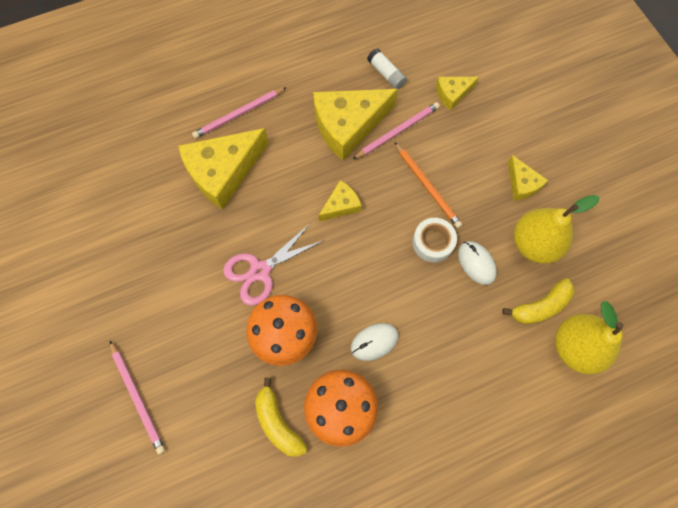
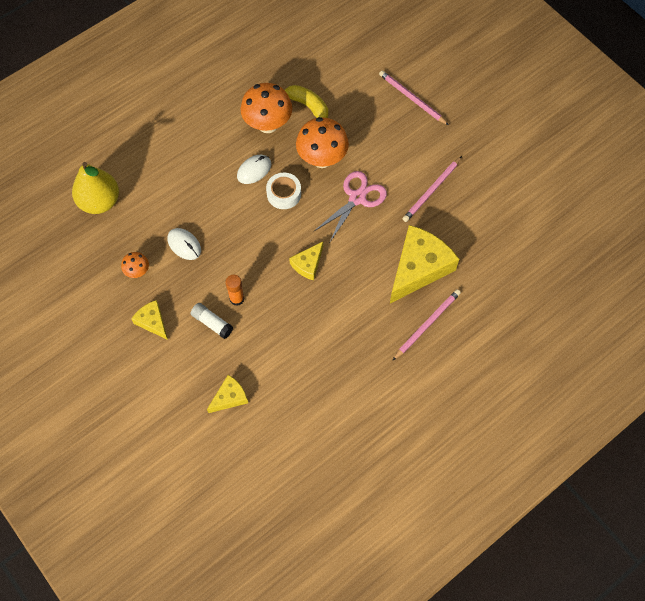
camera: 165 degrees right, 5 degrees down
yellow cheese [313,89,398,160] -> none
pink pencil [353,102,440,159] -> pink pencil moved to [403,156,462,222]
white glue stick [367,48,407,89] -> white glue stick moved to [190,303,233,339]
orange pencil [395,142,462,228] -> orange glue stick [225,274,244,306]
white tape [412,218,457,262] -> white tape moved to [266,173,301,209]
yellow banana [502,278,574,324] -> none
yellow pear [514,195,600,264] -> orange mushroom [121,252,149,278]

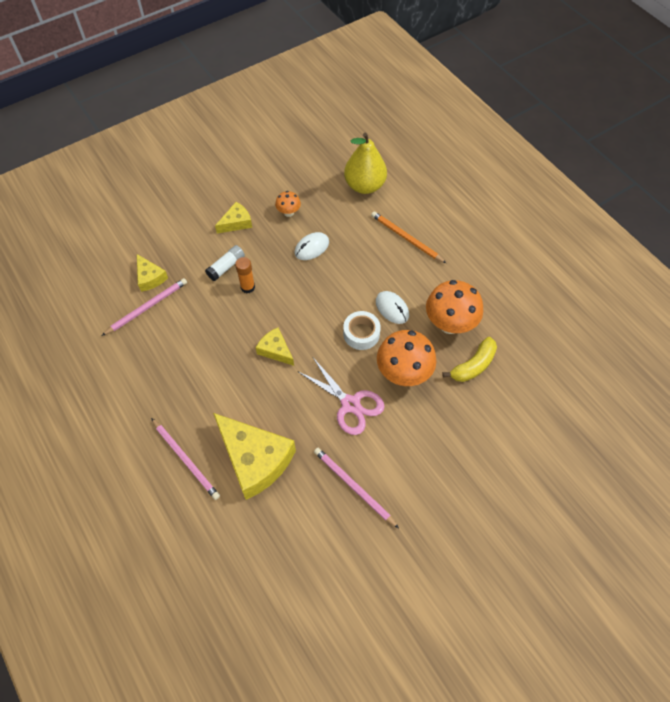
camera: 95 degrees right, 5 degrees down
pink pencil [379,71,449,125] -> pink pencil moved to [101,278,187,336]
none -> orange pencil [371,212,446,263]

